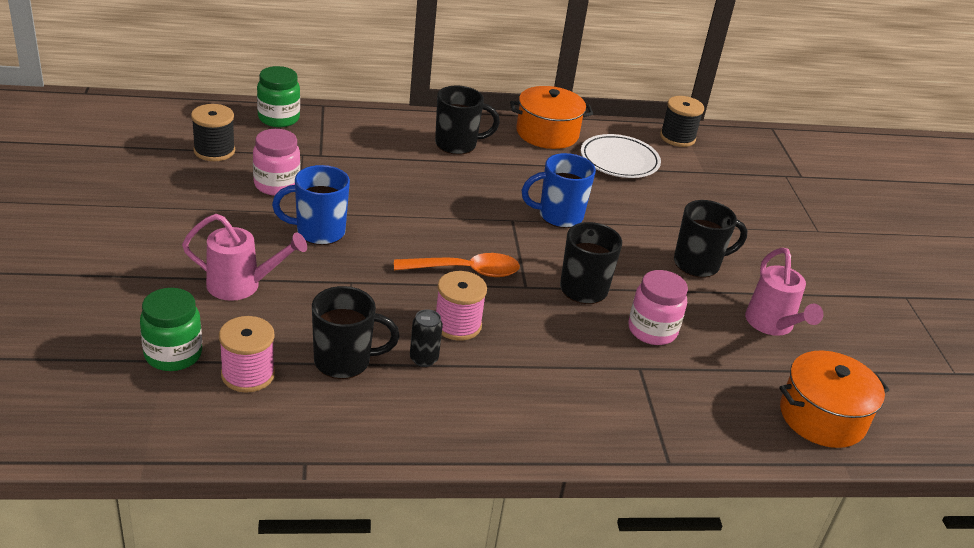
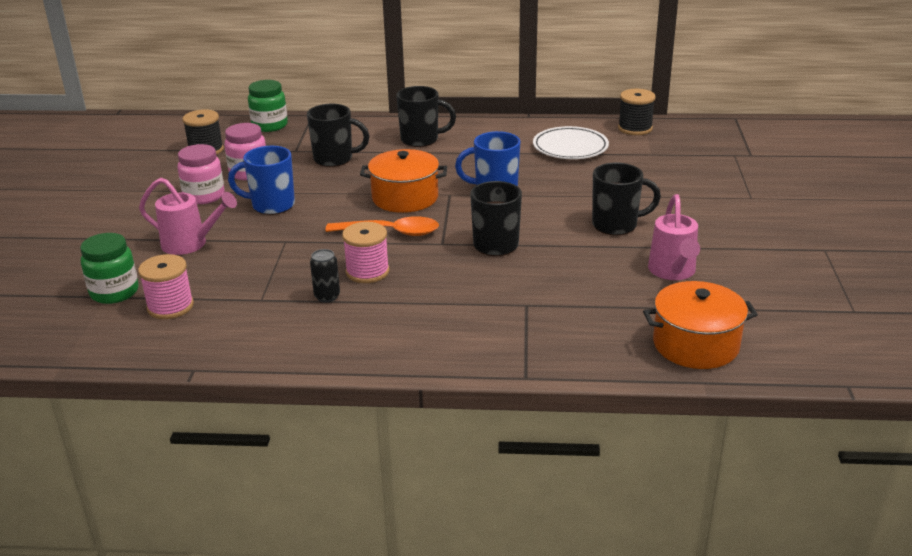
camera: 15 degrees right, 5 degrees down
black mug [312,286,400,379] -> black mug moved to [307,104,369,167]
orange pot [510,86,593,149] -> orange pot moved to [360,149,447,213]
pink jar [628,270,688,345] -> pink jar moved to [178,144,225,204]

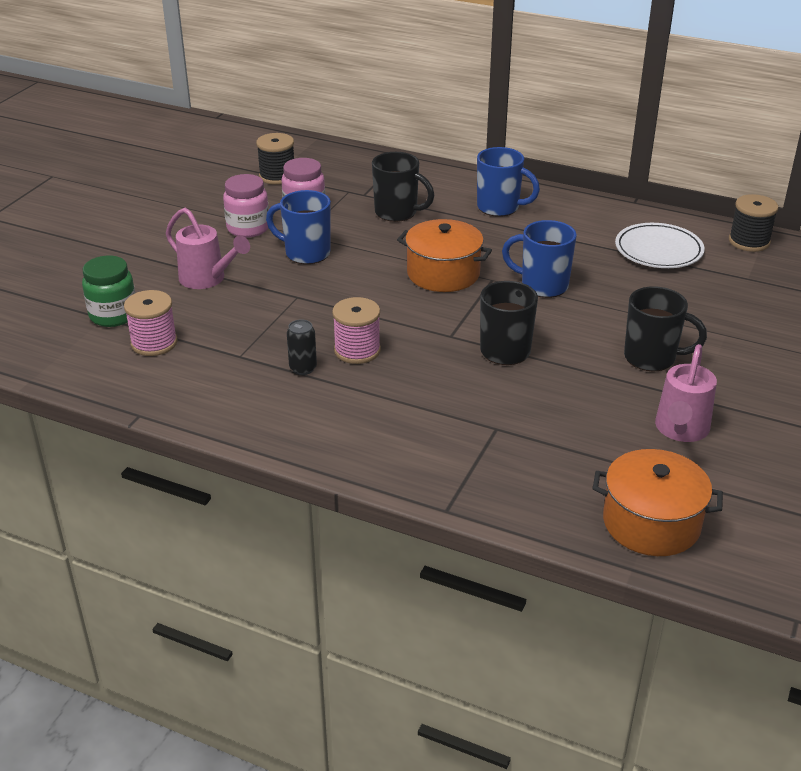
camera: 20 degrees right, 5 degrees up
green jar [248,80,288,132] -> none
orange spoon [325,216,439,236] -> none
black mug [396,86,456,147] -> blue mug [477,147,540,217]

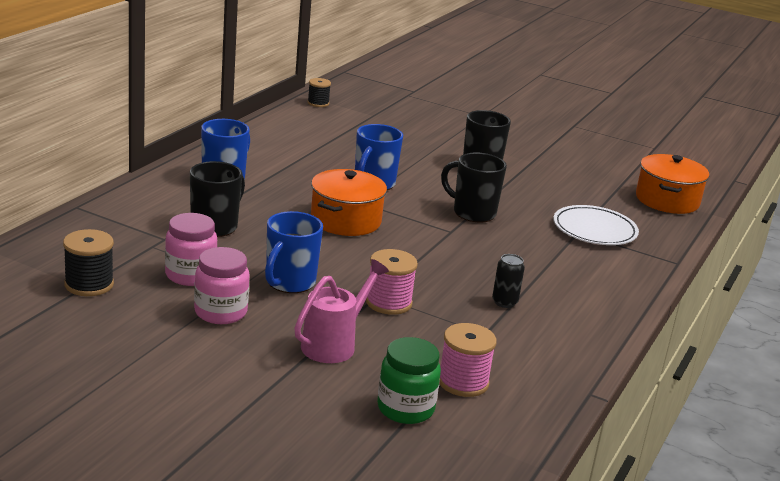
camera: 90 degrees left, 10 degrees down
pink spool [332,297,381,364] -> pink spool moved to [366,249,418,315]
white plate [615,223,705,268] -> white plate moved to [553,205,639,245]
pink watering can [655,344,717,442] -> none
black spool [729,194,778,252] -> black spool [308,78,331,107], size x0.66

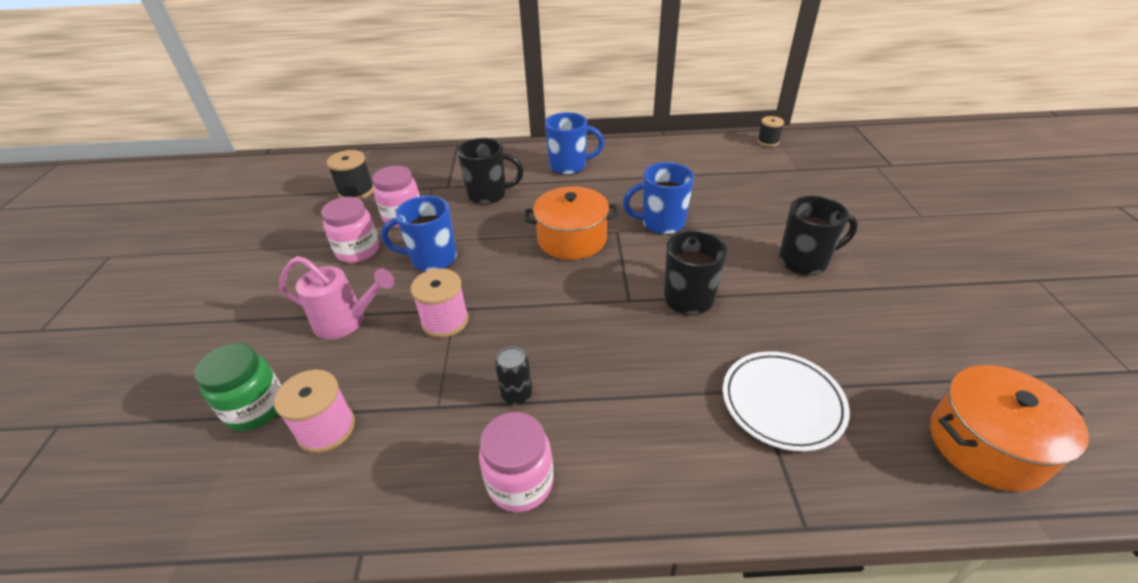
camera: 65 degrees right, 15 degrees up
none -> pink jar [479,412,553,512]

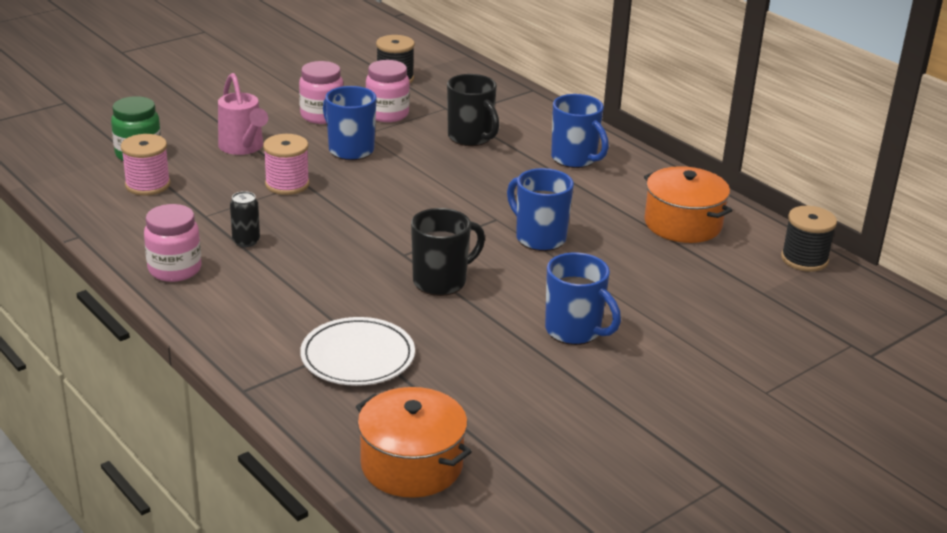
camera: 50 degrees right, 10 degrees down
orange pot [525,186,618,260] -> orange pot moved to [644,166,733,243]
black spool [757,116,784,147] -> black spool [781,206,837,272], size x1.52
black mug [779,196,858,276] -> blue mug [545,253,621,345]

